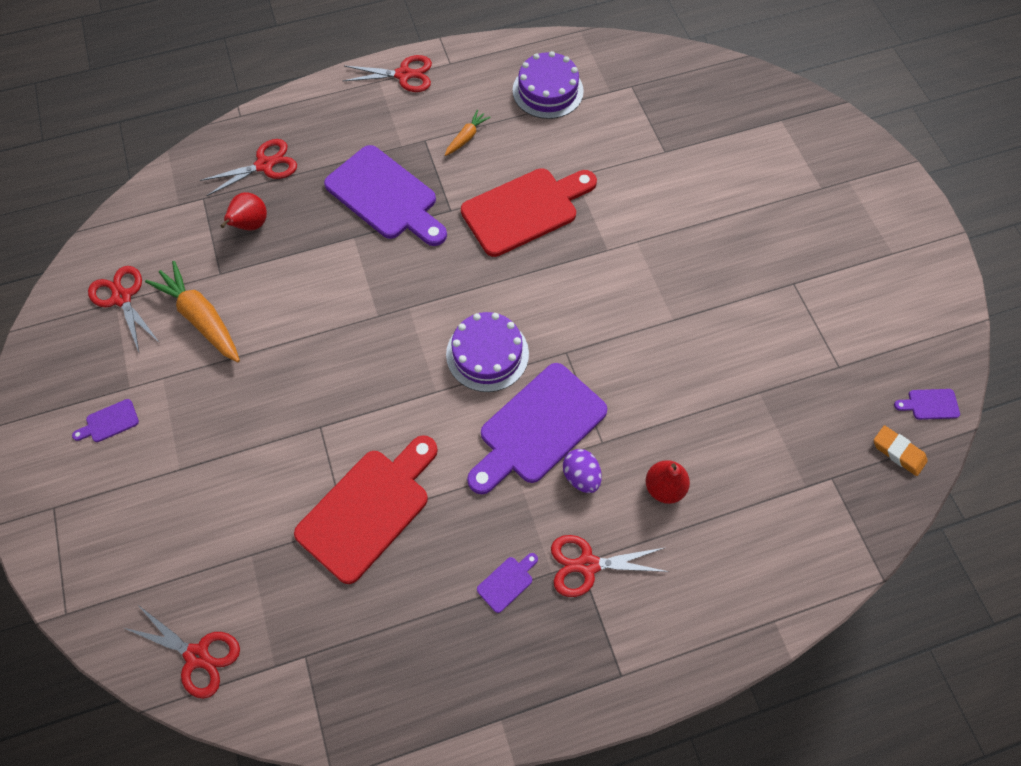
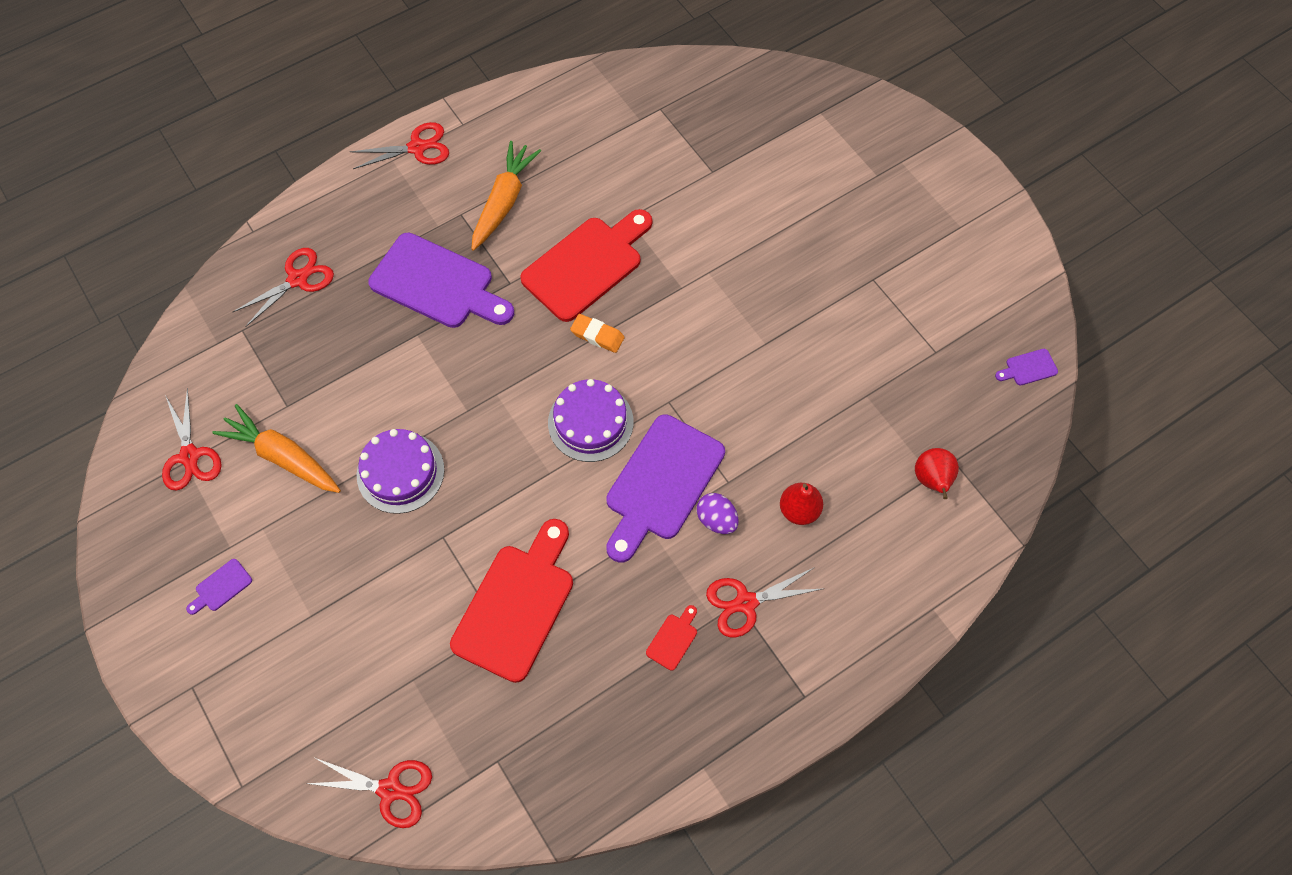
camera: 15 degrees left, 0 degrees up
red scissors [88,266,160,352] -> red scissors turned 150 degrees counterclockwise [162,388,222,491]
red pear [220,192,267,231] -> red pear moved to [915,448,959,499]
orange carrot [445,110,490,156] -> orange carrot [472,141,541,251], size x1.92
purple cutting board [477,553,538,613] -> red cutting board [646,605,697,671]
purple cake [513,51,584,119] -> purple cake moved to [357,429,445,514]
orange eraser [874,425,928,476] -> orange eraser moved to [570,314,625,353]

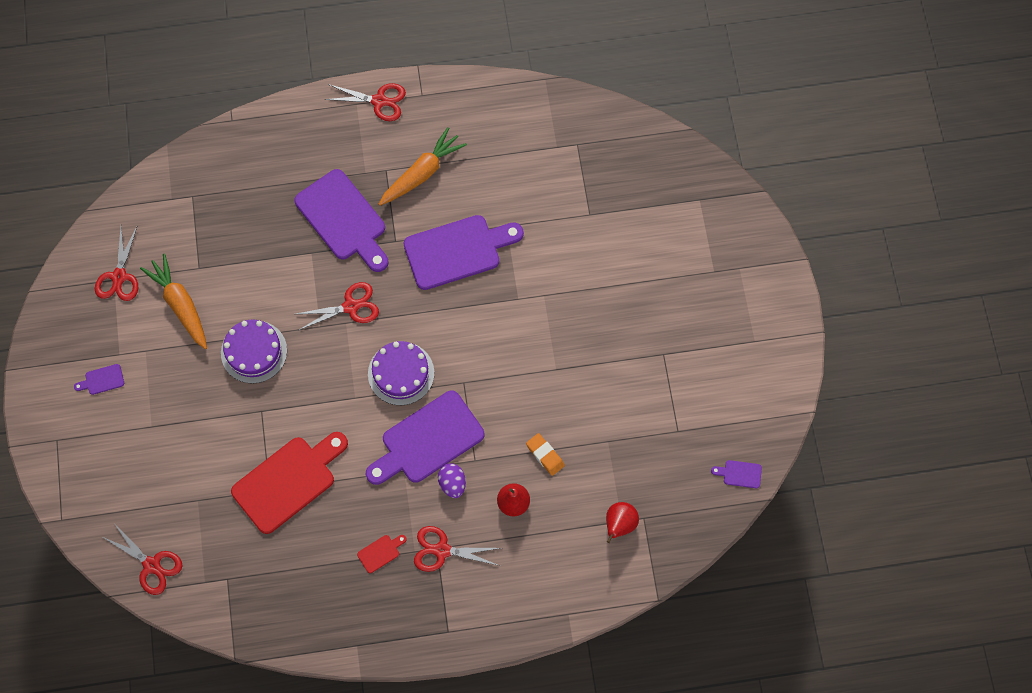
camera: 25 degrees right, 5 degrees up
red scissors [233,248,334,327] -> red scissors moved to [296,282,379,330]
red cutting board [520,209,652,322] -> purple cutting board [404,215,524,290]
orange eraser [570,314,625,353] -> orange eraser moved to [526,433,565,476]

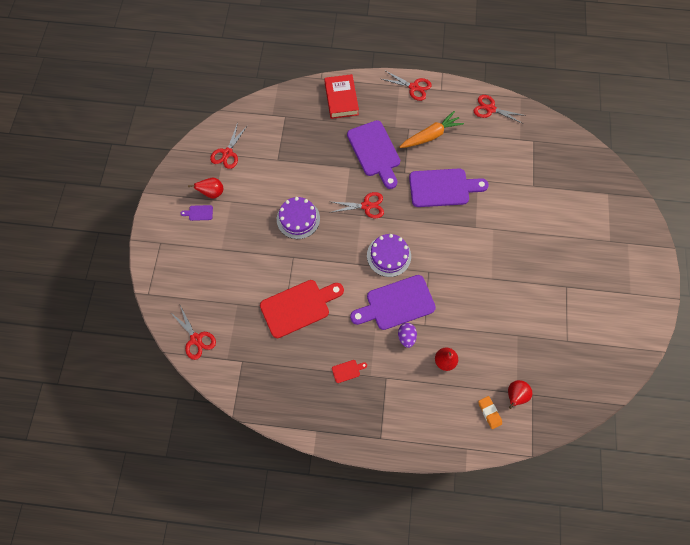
camera: 15 degrees right, 0 degrees up
orange carrot [140,254,207,349] -> none
red scissors [414,526,501,572] -> red scissors moved to [473,95,526,124]
orange eraser [526,433,565,476] -> orange eraser moved to [478,396,502,429]
purple cutting board [711,460,762,488] -> none
none -> red pear [188,178,223,199]
none -> red book [324,74,359,119]

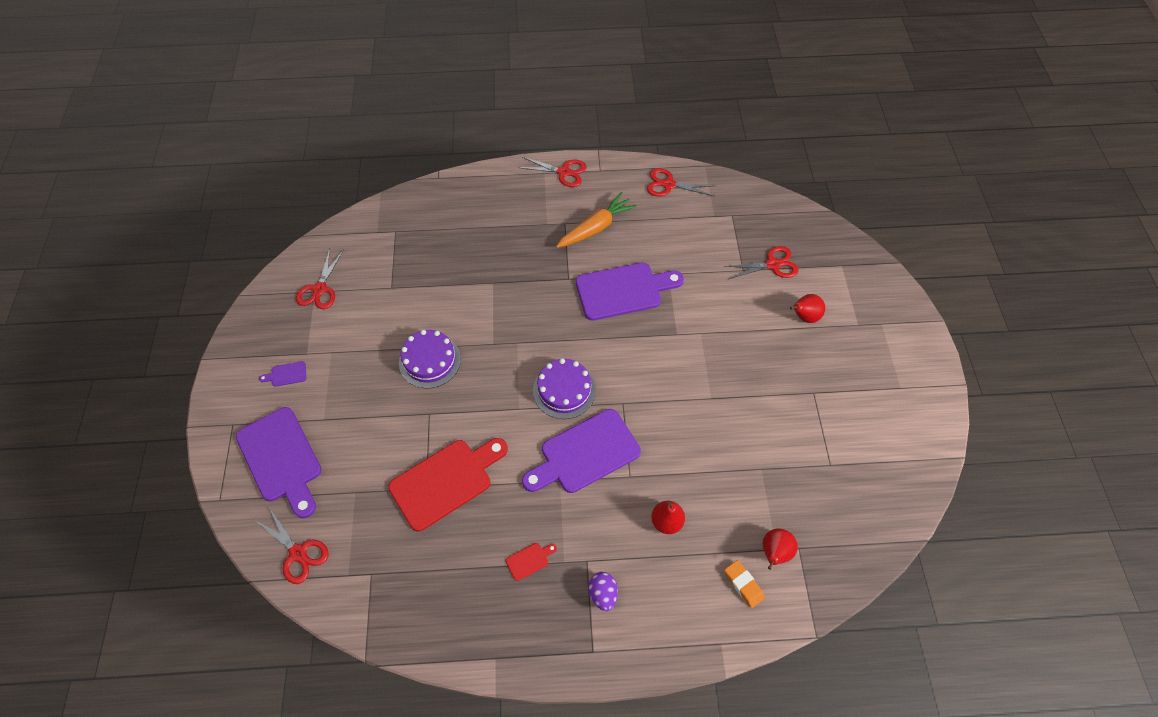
camera: 10 degrees left, 10 degrees down
red pear [188,178,223,199] -> red pear moved to [790,294,825,323]
red book [324,74,359,119] -> none
red scissors [332,192,384,218] -> red scissors moved to [724,246,799,279]
purple cutting board [347,120,400,189] -> purple cutting board moved to [236,407,322,518]
purple egg [398,323,417,348] -> purple egg moved to [589,572,618,611]

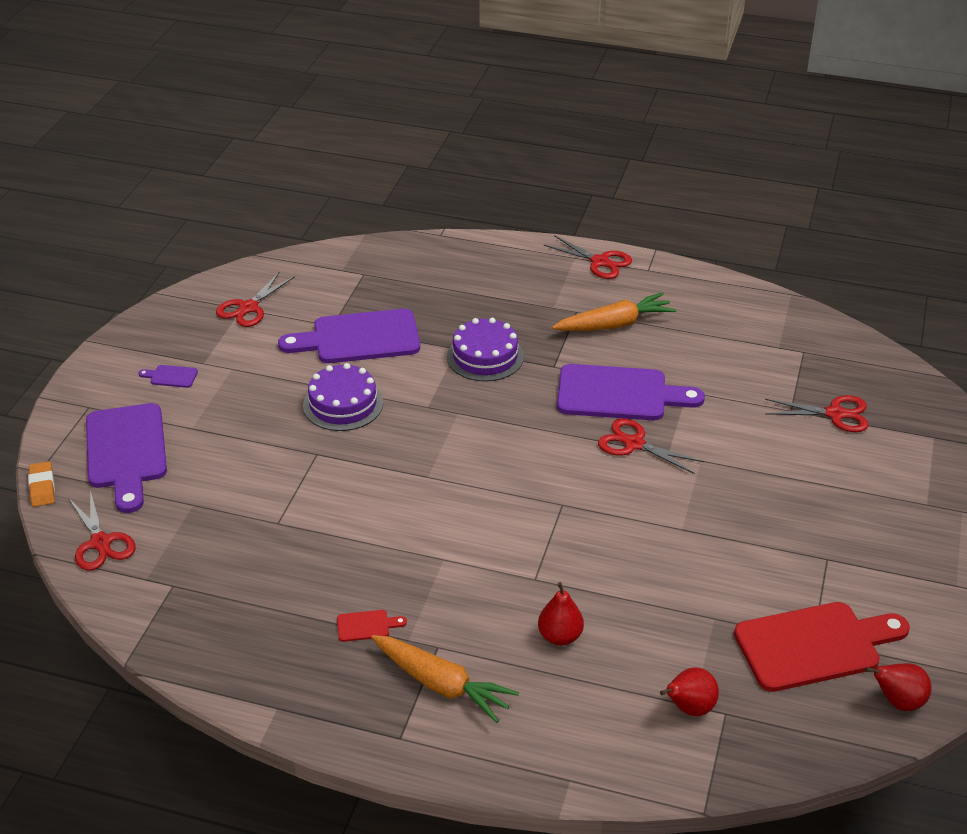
camera: 20 degrees right, 20 degrees down
red cutting board [388,438,508,531] -> red cutting board moved to [734,602,910,692]
purple cutting board [522,409,641,493] -> purple cutting board moved to [278,309,420,363]
purple cake [533,358,596,419] -> purple cake moved to [447,318,524,381]
purple egg [589,572,618,611] -> orange carrot [371,635,519,723]
red scissors [647,168,714,196] -> red scissors moved to [598,418,704,474]
orange eraser [724,560,765,608] -> orange eraser moved to [28,461,55,507]
red pear [790,294,825,323] -> red pear moved to [865,663,932,711]

